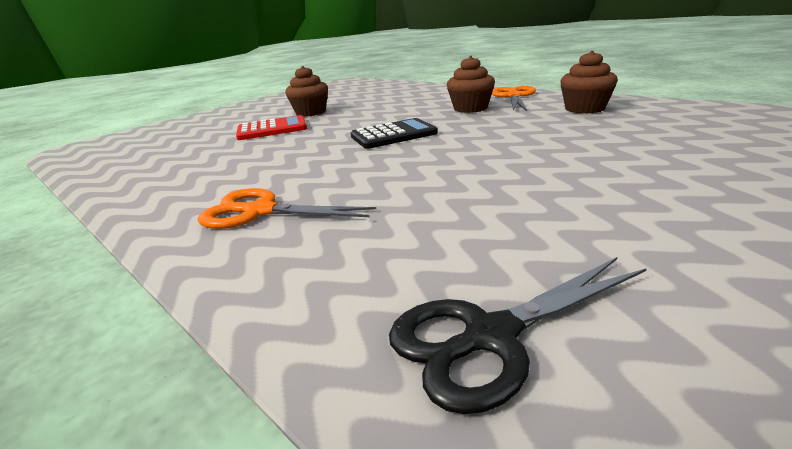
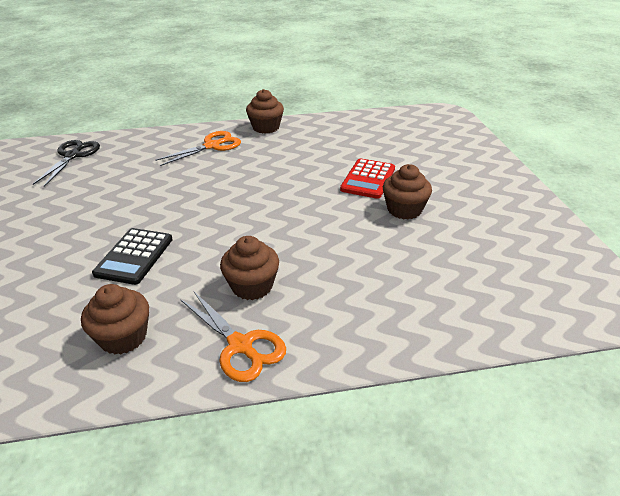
camera: 125 degrees right, 10 degrees up
black calculator [350,118,438,149] -> black calculator moved to [92,228,173,285]
none -> brown cupcake [246,89,284,134]

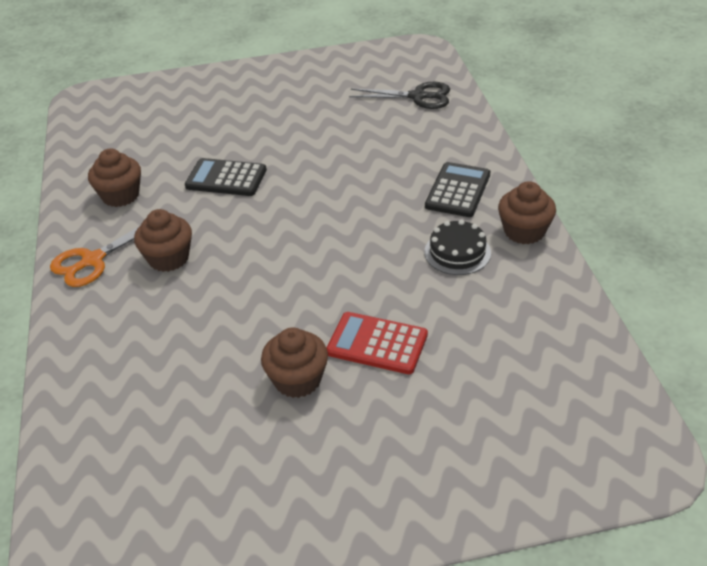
camera: 90 degrees right, 5 degrees up
orange scissors [155,131,241,166] -> black calculator [425,162,490,217]
none -> black cake [424,219,491,275]

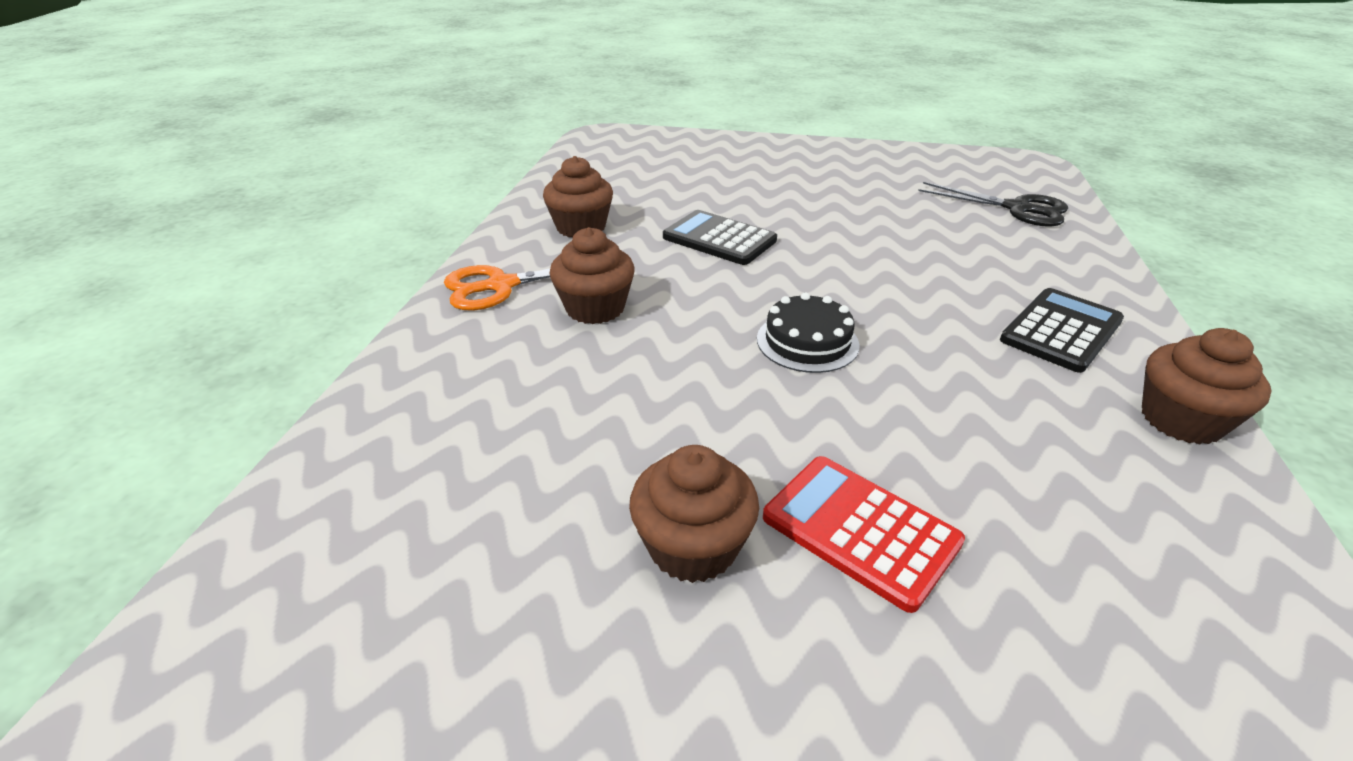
camera: 20 degrees right, 5 degrees down
black cake [424,219,491,275] -> black cake moved to [757,292,860,373]

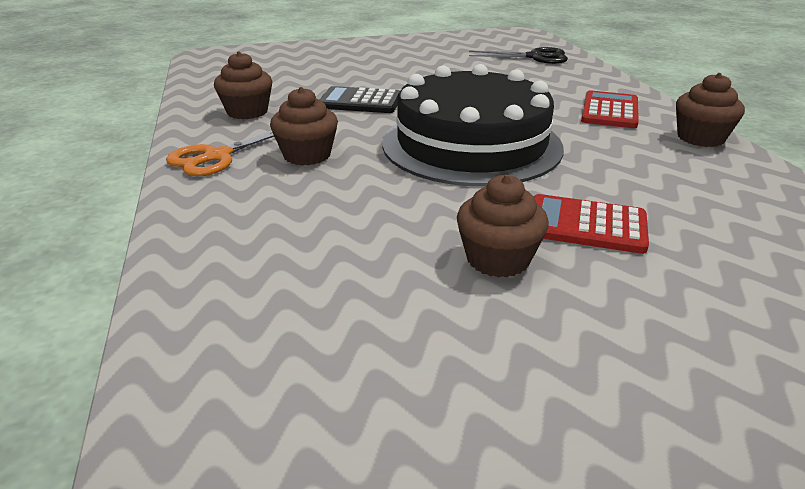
camera: 25 degrees left, 5 degrees down
black cake [757,292,860,373] -> black cake [382,64,564,186], size x2.46
black calculator [1000,288,1124,373] -> red calculator [581,90,639,128]

